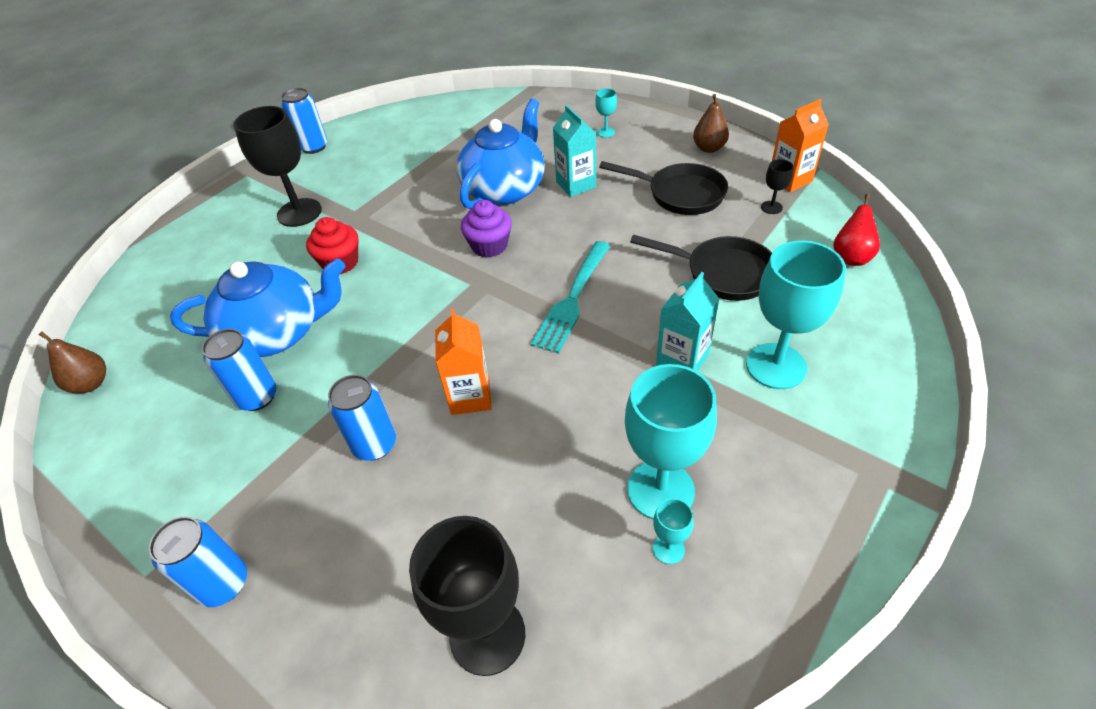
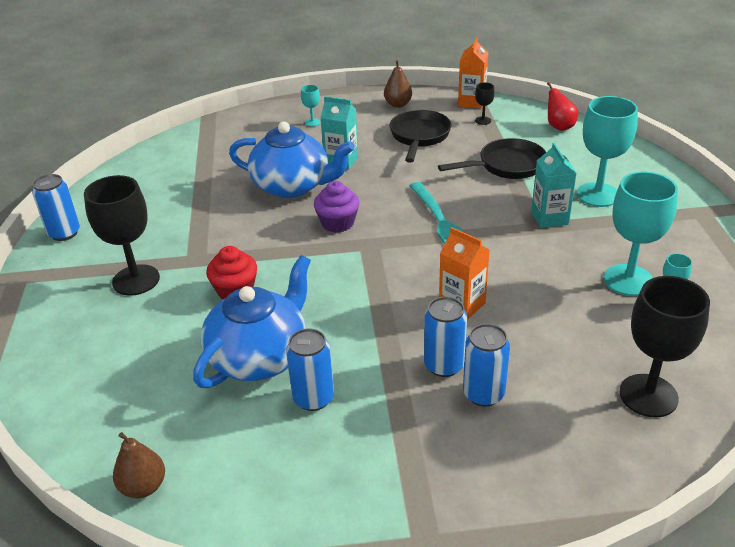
camera: 45 degrees left, 10 degrees down
blue can [149,517,247,607] -> blue can moved to [463,324,510,407]
blue teapot [457,99,545,209] -> blue teapot turned 120 degrees clockwise [229,122,355,198]
black pan [599,161,728,215] -> black pan turned 60 degrees counterclockwise [389,110,452,163]

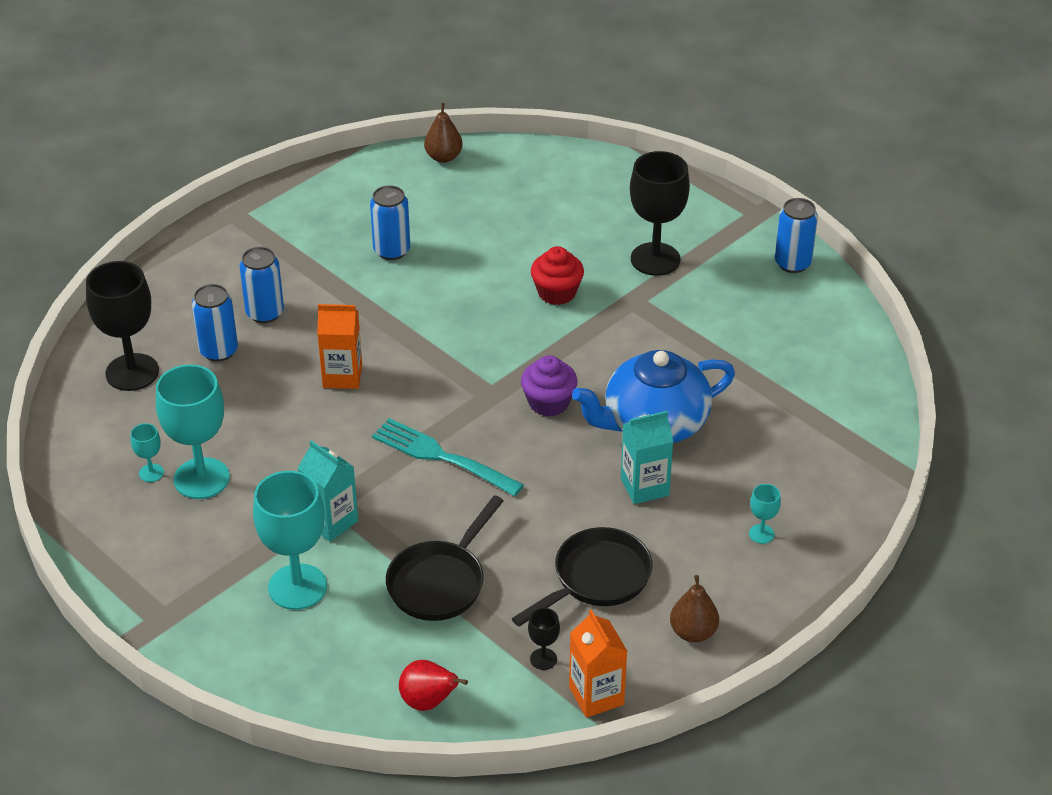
camera: 140 degrees right, 5 degrees up
blue teapot [193,255,311,388] -> none
black pan [389,110,452,163] -> black pan turned 105 degrees counterclockwise [512,527,652,627]
blue can [424,297,467,377] -> blue can moved to [192,284,238,362]

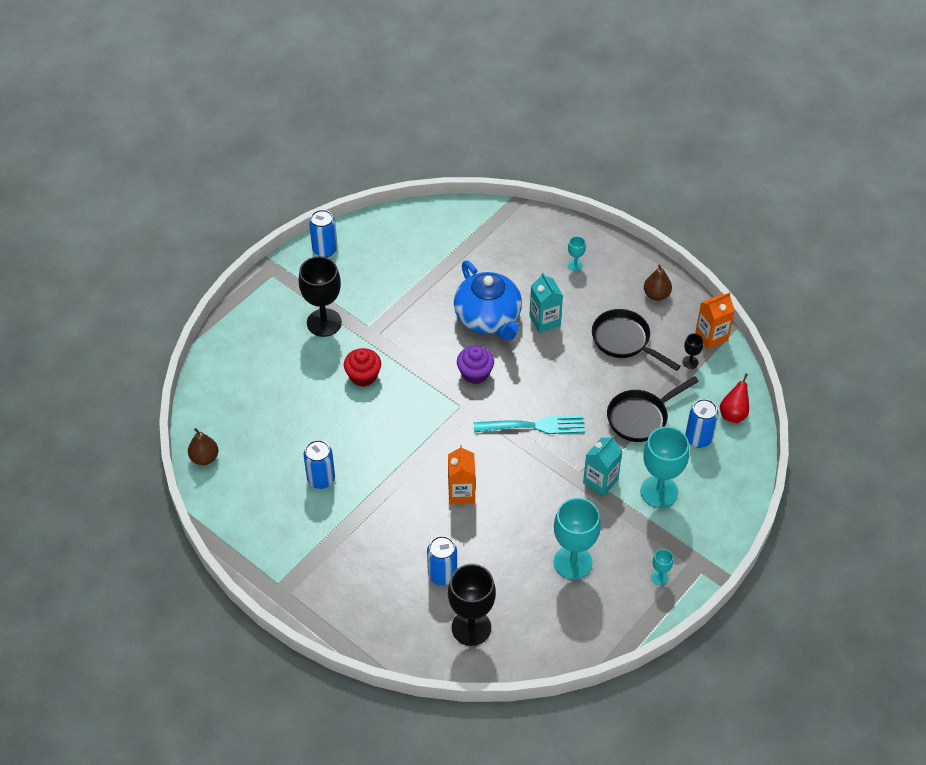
camera: 95 degrees left, 10 degrees up
turquoise goblet [131,423,164,482] -> turquoise goblet moved to [651,549,673,585]
blue can [240,247,284,323] -> blue can moved to [685,399,718,448]
turquoise fork [372,418,524,496] -> turquoise fork turned 120 degrees counterclockwise [474,415,585,434]
black pan [386,495,504,621] -> black pan turned 120 degrees clockwise [607,376,699,442]

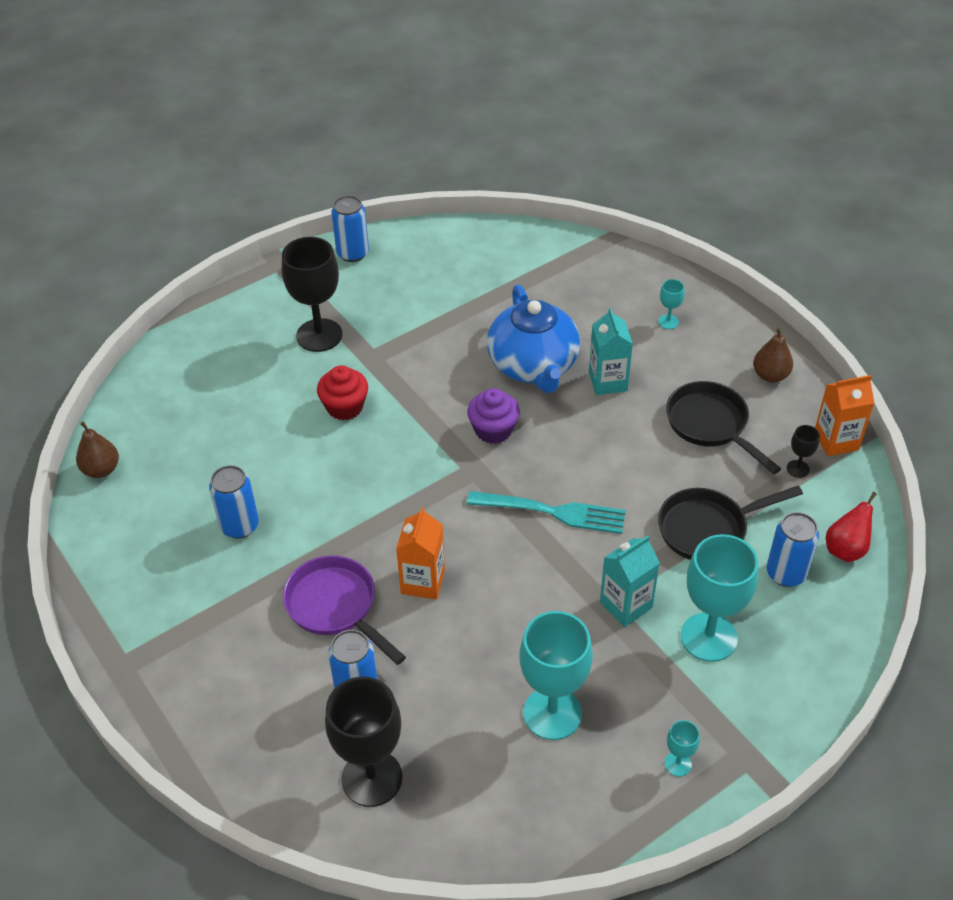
camera: 15 degrees right, 5 degrees down
none -> purple pan [283,555,406,665]

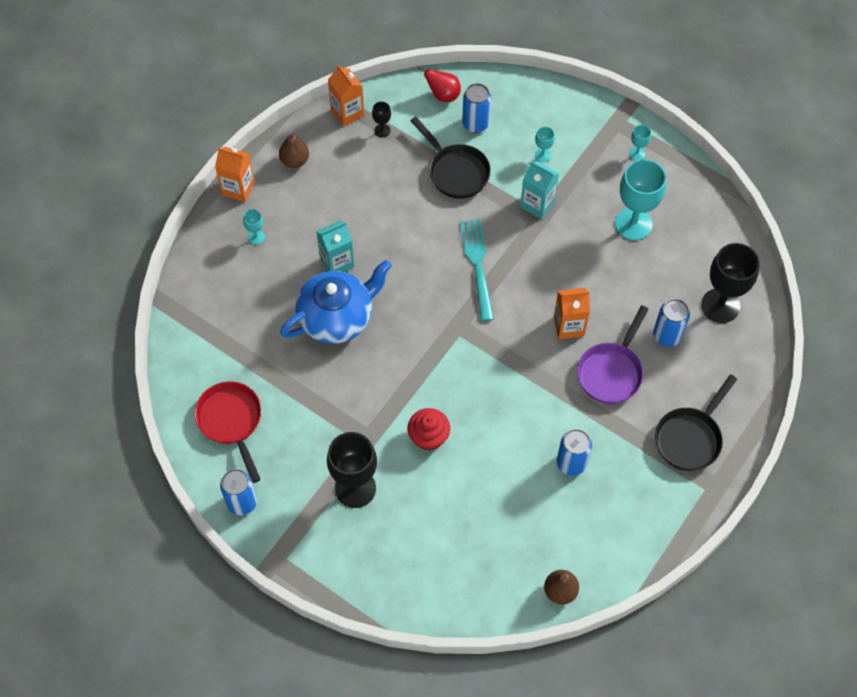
camera: 110 degrees left, 15 degrees up
purple cupcake [467,388,520,444] -> none
black pan [666,381,781,474] -> black pan moved to [655,374,737,471]
turquoise goblet [681,534,758,662] -> turquoise goblet [535,127,555,162], size x0.45
none -> red pan [195,381,262,483]
none -> orange carton [215,147,255,202]

